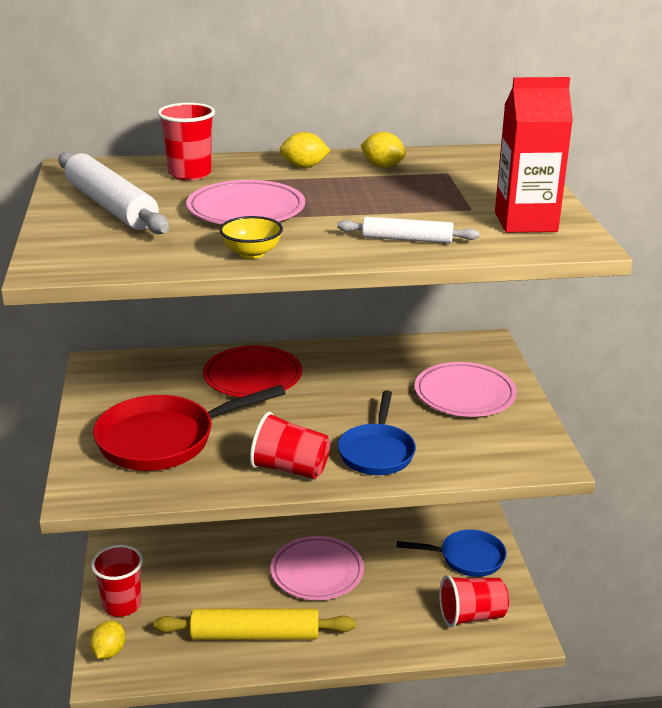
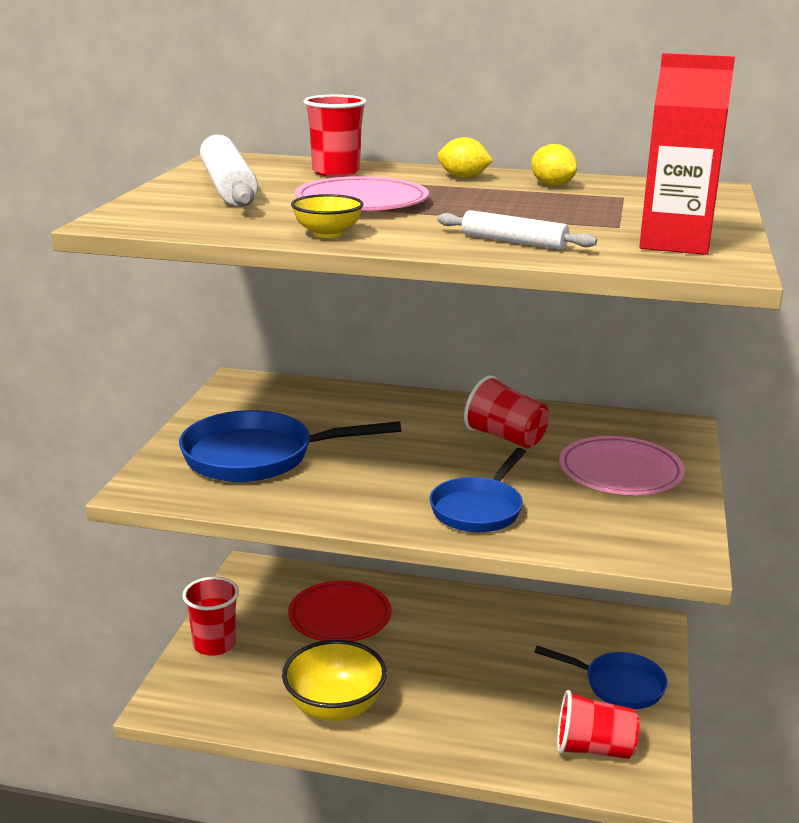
camera: 20 degrees right, 5 degrees down
yellow lemon [90,621,125,659] -> none
red pan [93,385,286,471] -> blue pan [179,410,401,482]
yellow rolling pin [153,608,356,640] -> yellow bowl [282,640,387,721]
red plate [203,345,302,397] -> red plate moved to [288,581,392,641]
red cup [250,412,330,479] -> red cup moved to [464,375,549,448]
pink plate [270,536,364,600] -> none

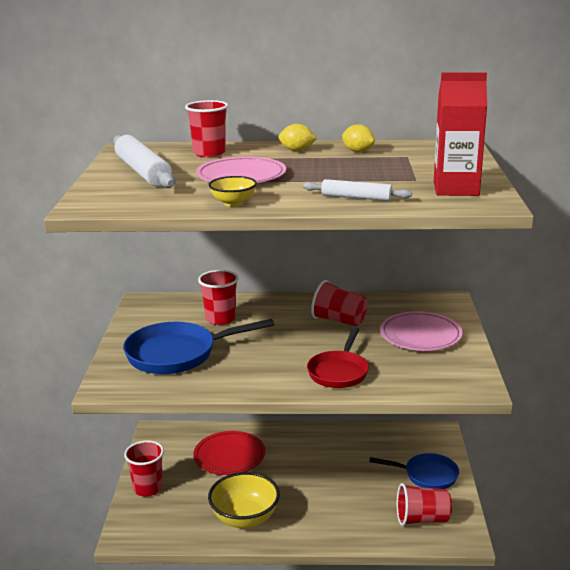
camera: 10 degrees left, 0 degrees up
blue pan [429,448,526,532] -> red pan [307,327,369,388]
none -> red cup [198,270,239,325]

